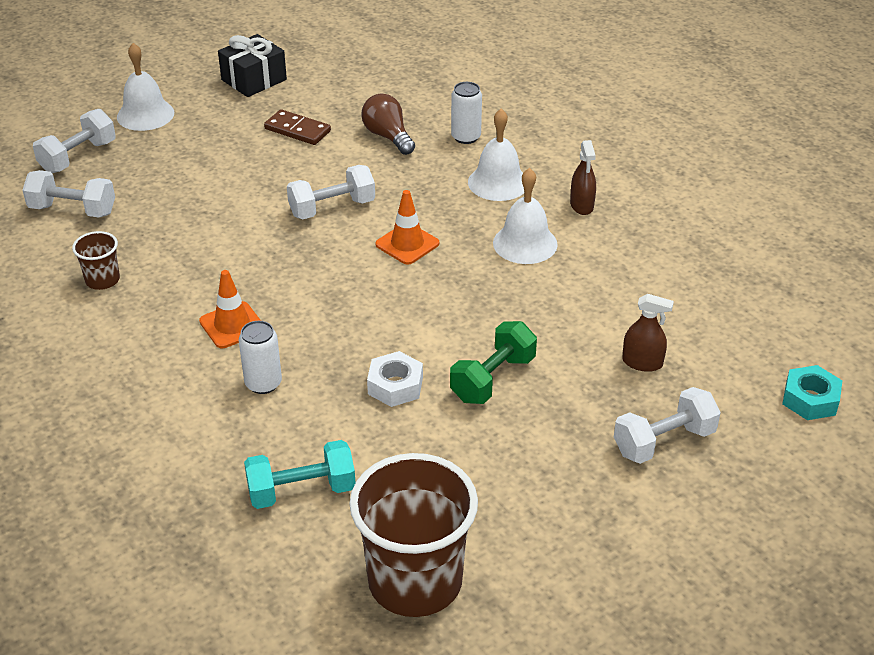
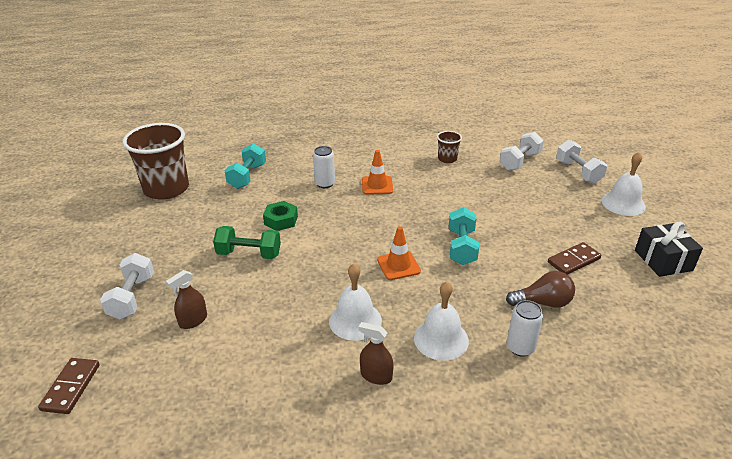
camera: 120 degrees right, 5 degrees down
white dumbbell [287,165,375,219] -> turquoise dumbbell [449,207,479,265]
white nut [367,351,423,407] -> green nut [263,201,298,231]
green dumbbell [450,321,537,404] -> green dumbbell turned 60 degrees counterclockwise [213,226,281,259]
turquoise nut [782,365,843,420] -> brown domino [38,358,100,414]

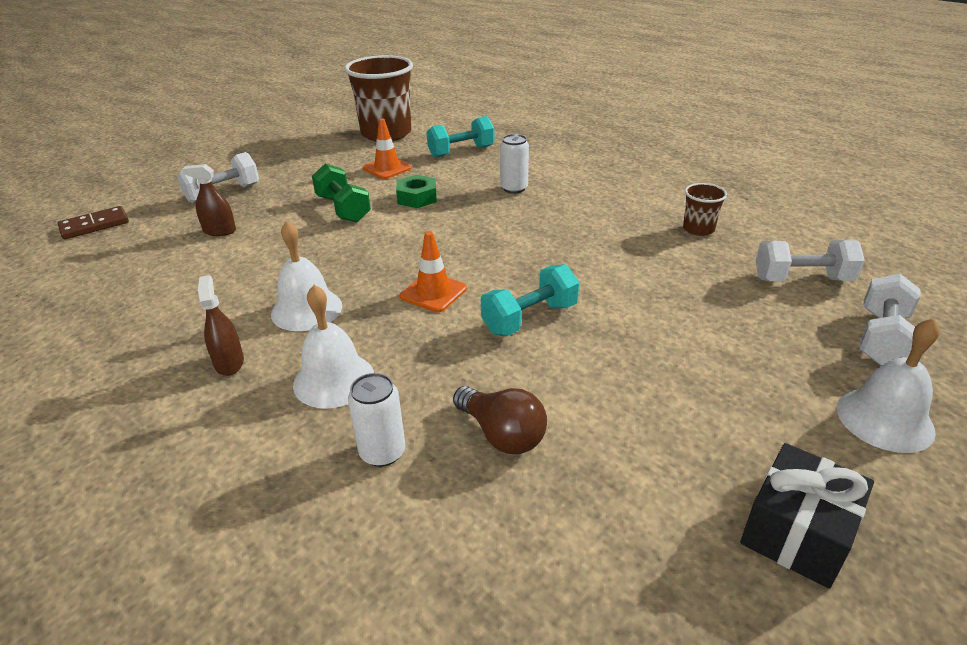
camera: 50 degrees right, 0 degrees up
orange traffic cone [362,150,393,195] -> orange traffic cone moved to [363,118,412,179]
brown domino [548,242,601,275] -> none

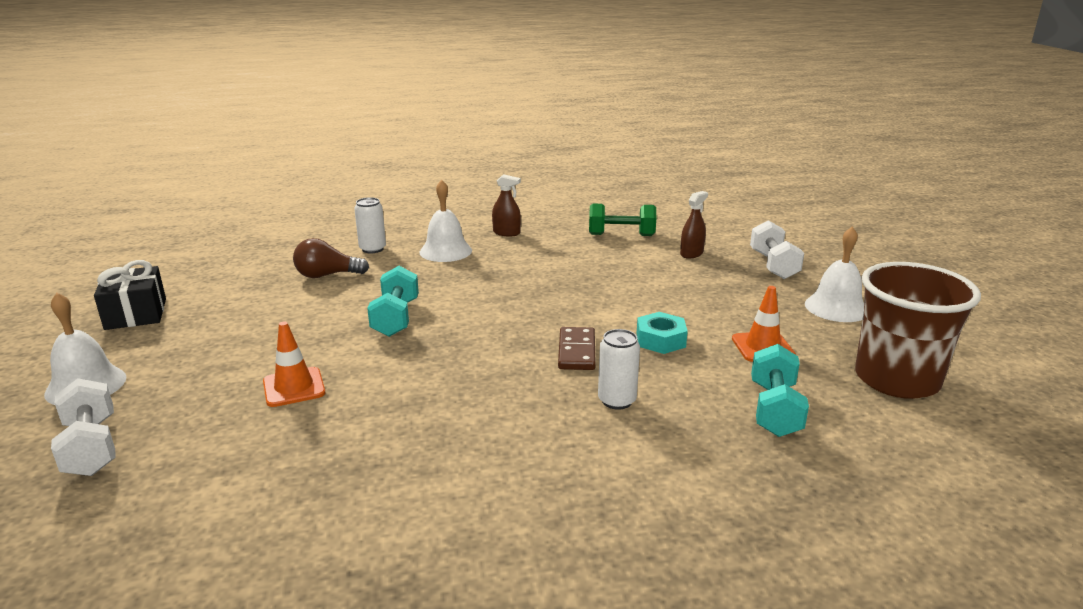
camera: 125 degrees right, 10 degrees down
brown domino [57,206,129,239] -> brown domino moved to [558,327,596,370]
white bell [271,221,342,331] -> white bell moved to [805,227,864,322]
green dumbbell [312,164,371,222] -> green dumbbell moved to [589,204,656,236]
green nut [396,175,437,208] -> turquoise nut [636,312,688,354]
orange traffic cone [400,231,467,312] -> orange traffic cone moved to [263,322,325,407]
brown cup [683,183,727,236] -> none
white dumbbell [755,240,865,281] -> none

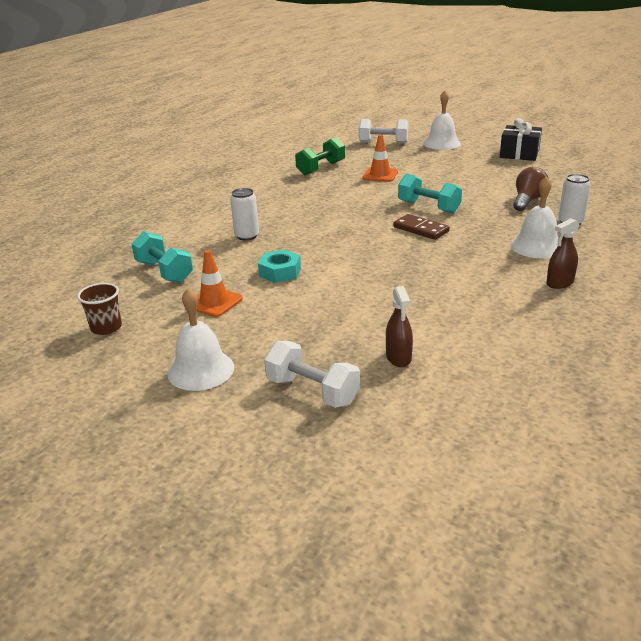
camera: 130 degrees right, 5 degrees up
brown domino [558,327,596,370] -> brown domino moved to [394,214,450,240]
green dumbbell [589,204,656,236] -> green dumbbell moved to [295,137,345,175]
brown cup [855,262,981,399] -> brown cup [77,283,122,335], size x0.46

